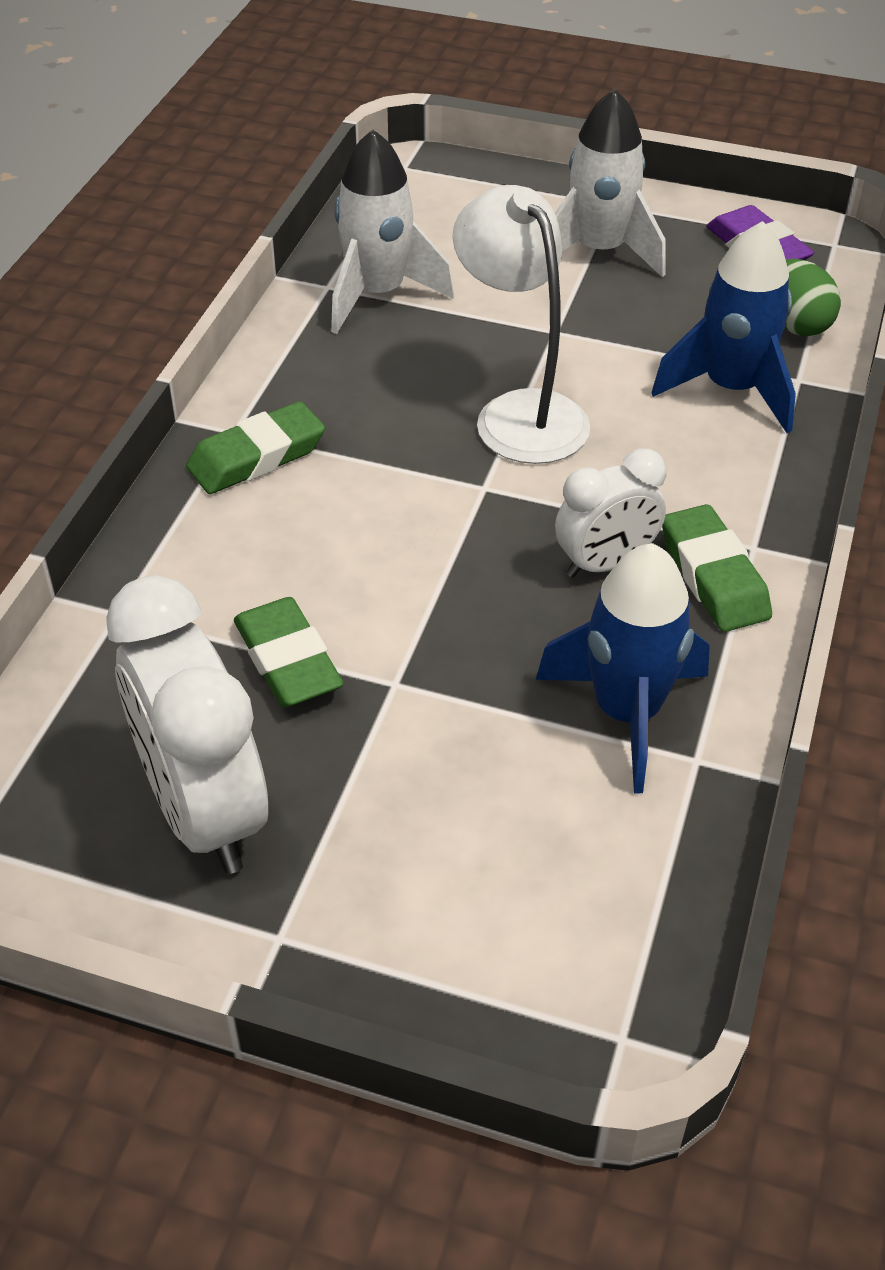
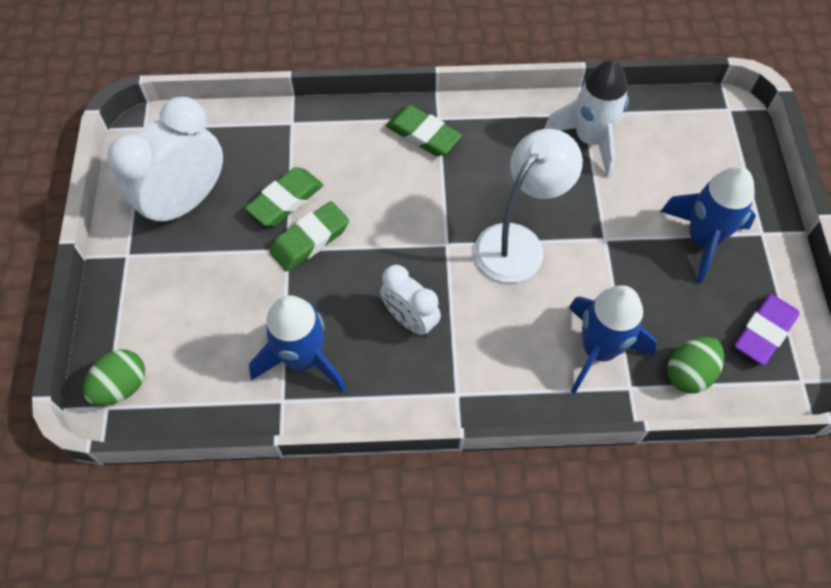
camera: 70 degrees right, 15 degrees up
white rocket [555,89,666,278] -> blue rocket [660,167,756,284]
green eraser [662,504,772,632] -> green eraser moved to [269,201,349,272]
none -> green egg [83,349,145,406]

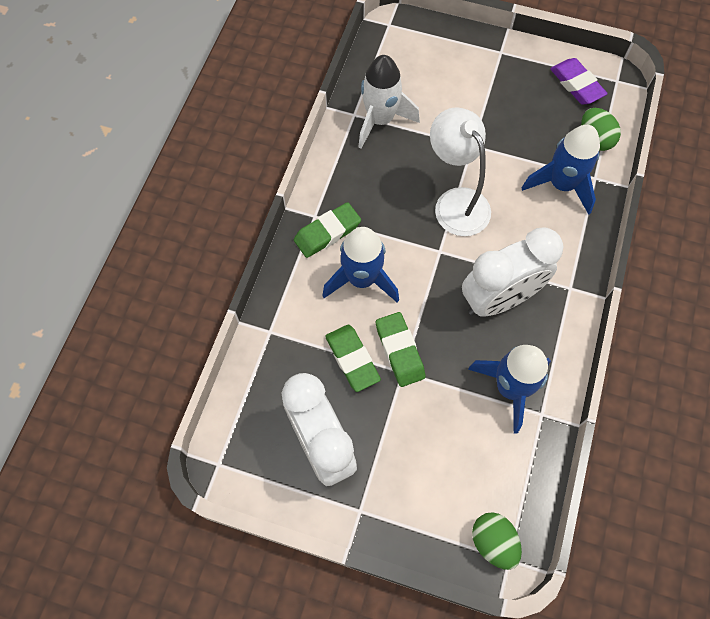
camera: 70 degrees left, 5 degrees up
white clock [380,265,441,336] -> white clock [462,227,564,317], size x1.71
blue rocket [660,167,756,284] -> blue rocket moved to [322,227,399,302]

